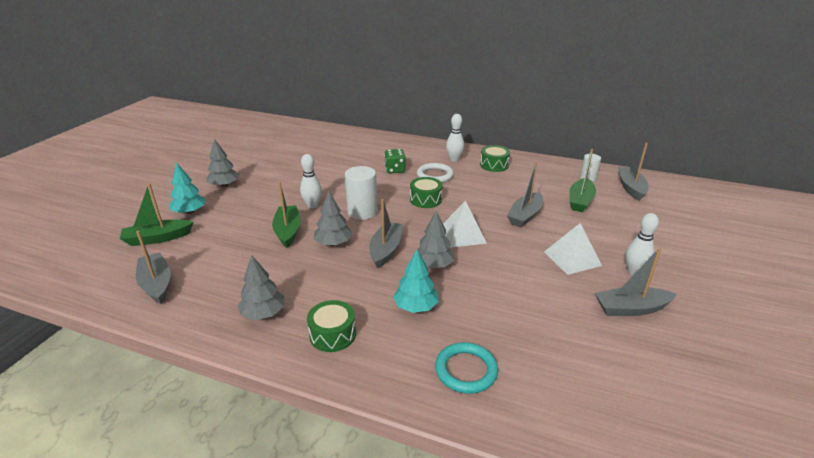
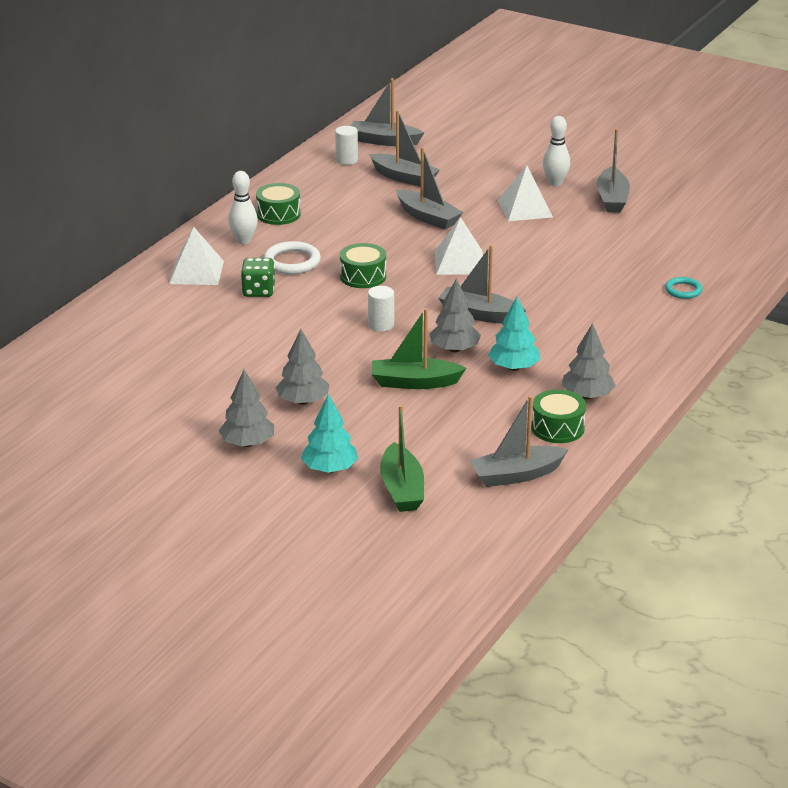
camera: 80 degrees left, 0 degrees up
white bowling pin [300,154,322,208] -> none
green drum [307,300,356,352] -> green drum moved to [532,389,586,443]
white cylinder [345,166,377,220] -> white cylinder [368,286,394,332], size x0.60
turquoise tree [393,249,439,313] -> turquoise tree moved to [488,297,540,371]
grey tree [418,211,454,268] -> grey tree moved to [275,329,329,405]
turquoise ring [435,342,498,394] -> turquoise ring [665,277,702,299], size x0.63
green boat [569,149,596,212] -> grey boat [369,110,440,187]
none -> white pyramid [169,227,224,285]

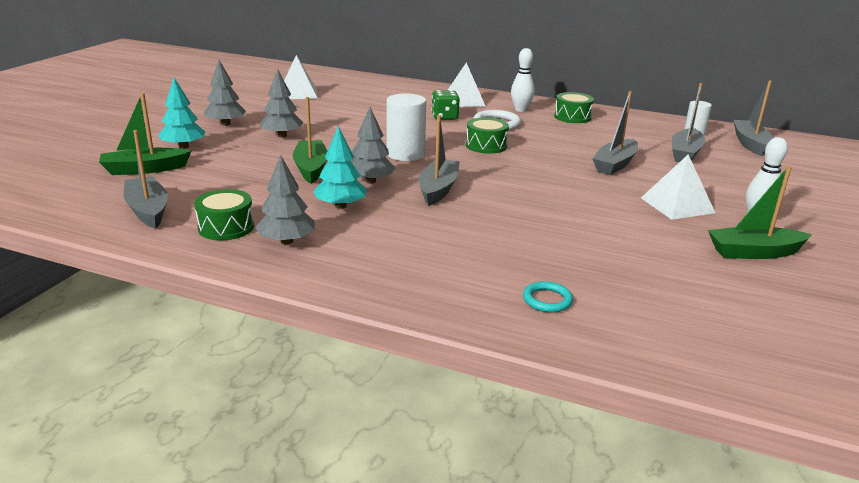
camera: 80 degrees right, 5 degrees down
white cylinder [368,286,394,332] -> white cylinder [386,93,426,161], size x1.67
white pyramid [435,217,483,275] -> white pyramid moved to [284,55,318,99]
grey boat [597,129,630,213] -> green boat [708,166,812,259]

